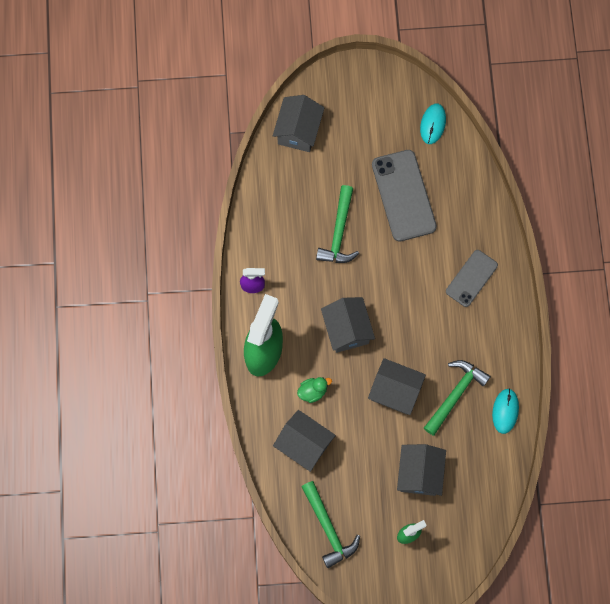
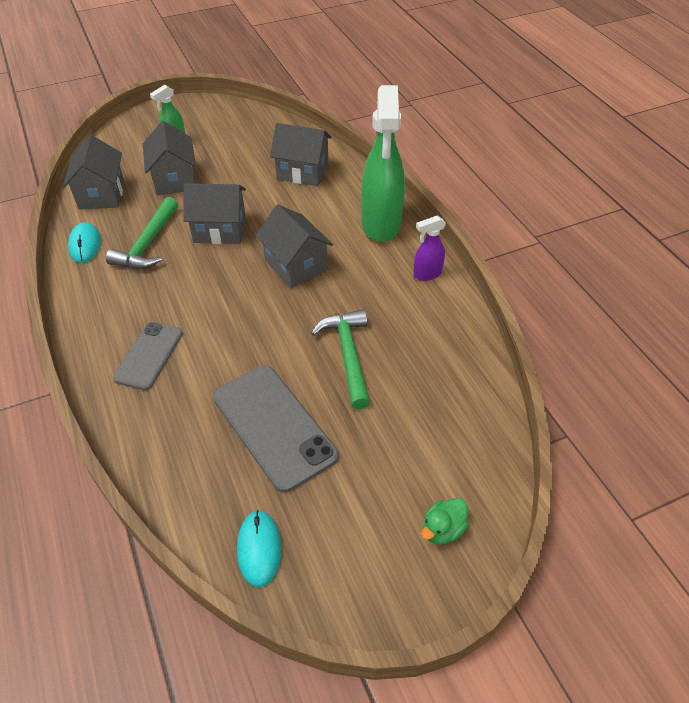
camera: 160 degrees right, 25 degrees down
grey house [273,95,324,152] -> grey house moved to [63,135,124,210]
green duck [297,377,332,403] -> green duck moved to [421,498,469,545]
green hammer [301,481,360,568] -> none

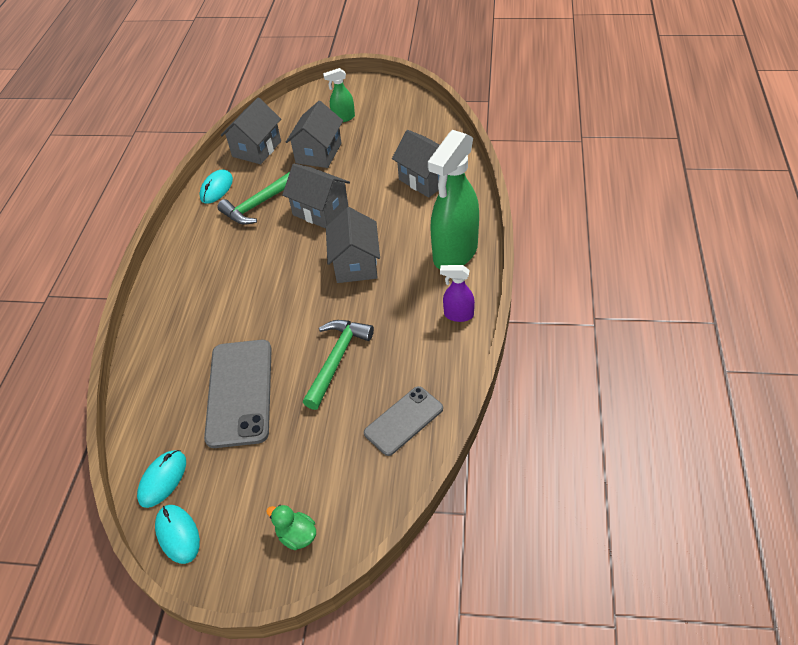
camera: 35 degrees right, 0 degrees up
grey phone [113,322,183,390] -> grey phone moved to [364,386,443,456]
green duck [421,498,469,545] -> green duck turned 45 degrees clockwise [266,505,316,550]
none -> turquoise mouse [155,505,200,564]

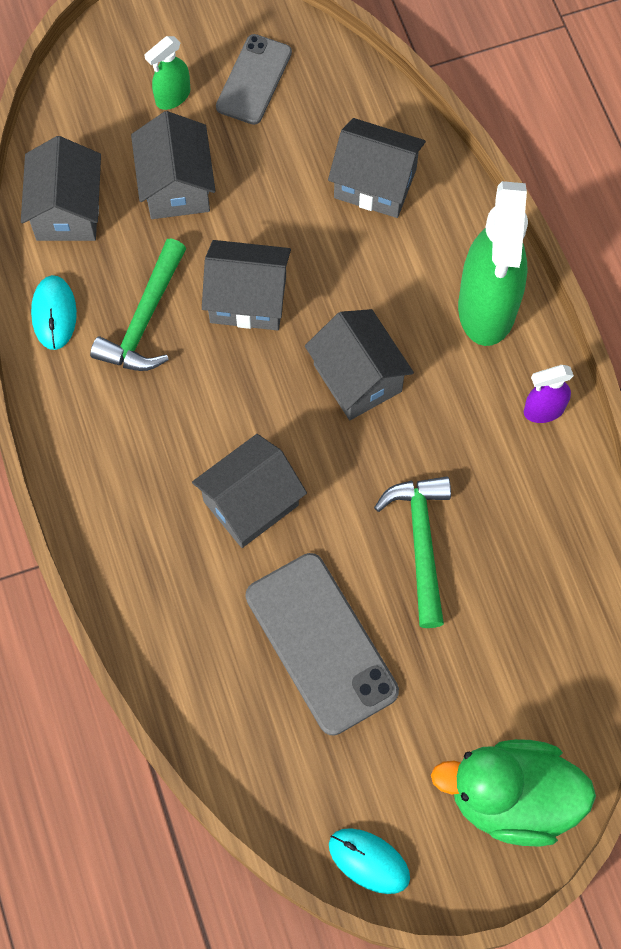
camera: 30 degrees left, 20 degrees up
turquoise mouse [137,450,186,508] -> none
green duck [266,505,316,550] -> green duck [431,739,596,846], size x2.24
grey phone [364,386,443,456] -> grey phone moved to [216,34,292,125]
none -> grey house [192,434,307,548]

